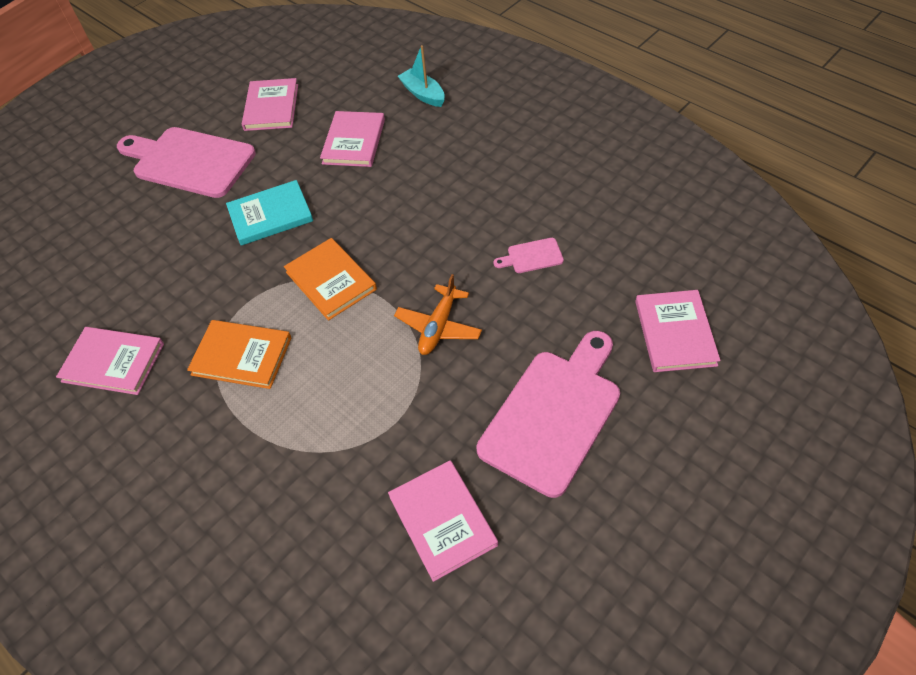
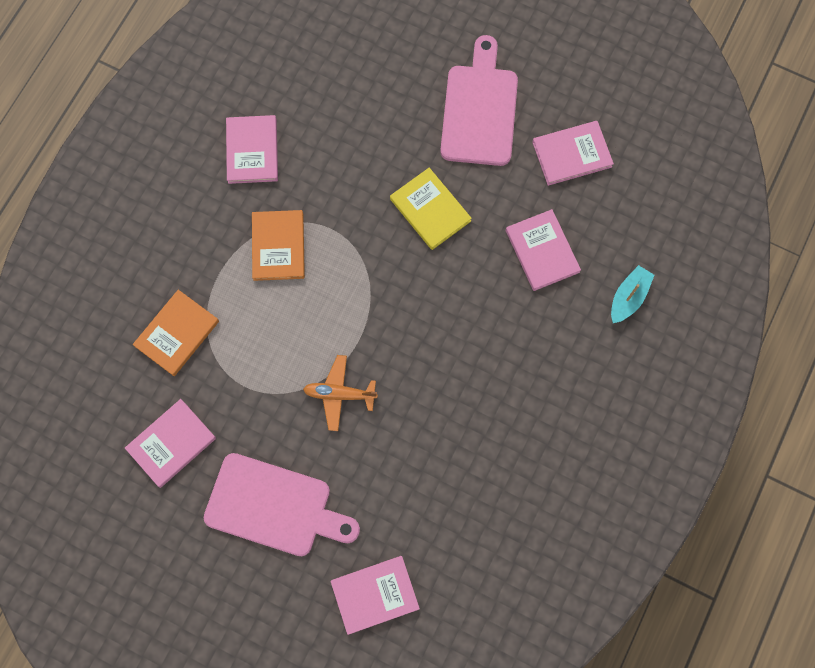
camera: 70 degrees right, 20 degrees up
turquoise book [226,180,313,246] -> yellow book [390,168,472,250]
orange book [284,238,377,321] -> orange book moved to [133,290,219,376]
pink book [320,111,385,167] -> pink book turned 75 degrees clockwise [506,209,581,291]
pink cutting board [494,238,564,273] -> none

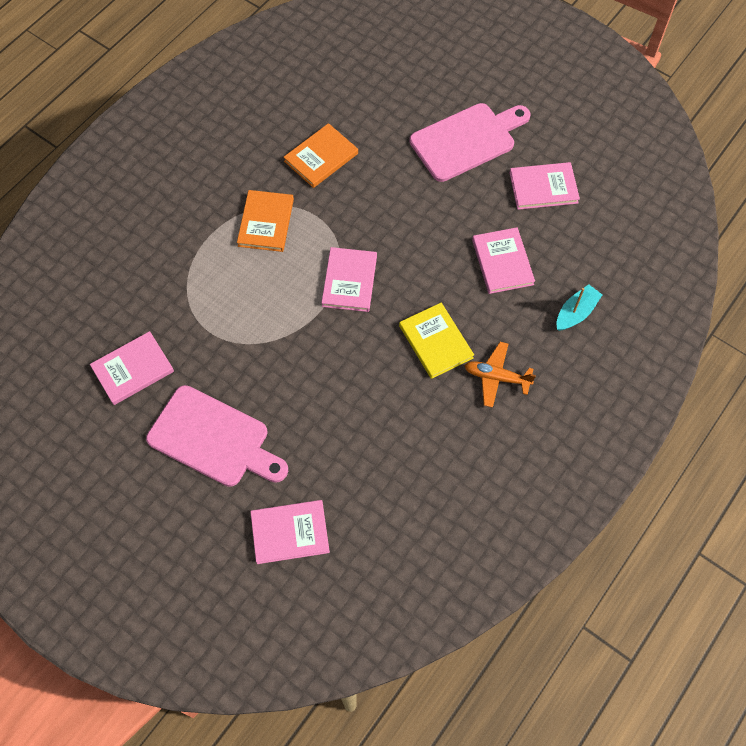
camera: 10 degrees right, 10 degrees down
orange book [133,290,219,376] -> orange book moved to [283,123,358,188]
pink book [226,115,278,184] -> pink book moved to [321,247,377,312]
orange plane [303,355,378,431] -> orange plane moved to [464,342,536,408]
yellow book [390,168,472,250] -> yellow book moved to [399,303,474,379]
pink cutting board [440,35,518,166] -> pink cutting board turned 45 degrees clockwise [410,103,530,182]

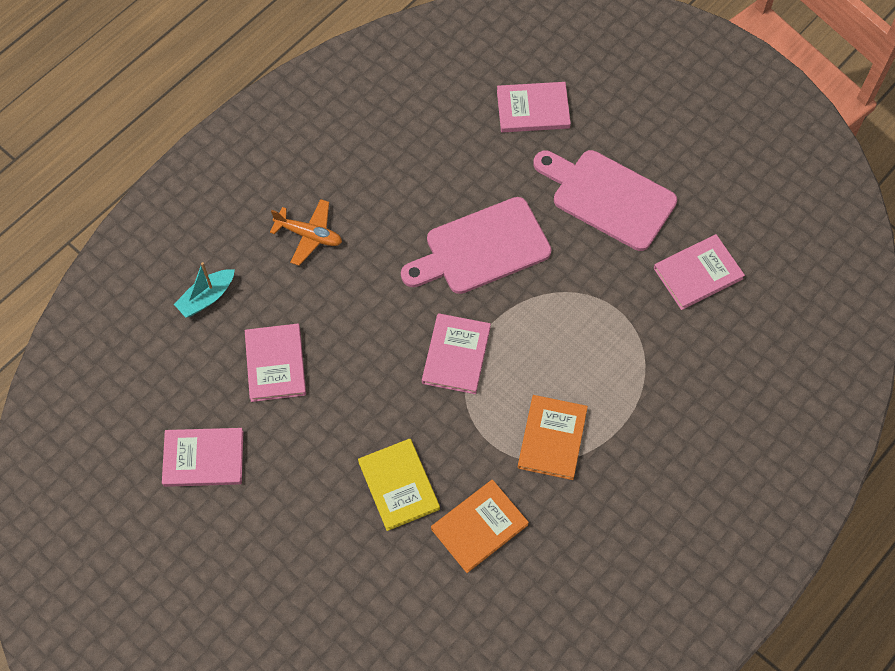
camera: 175 degrees left, 0 degrees up
yellow book [399,303,474,379] -> yellow book moved to [358,439,440,531]
pink cutting board [410,103,530,182] -> pink cutting board moved to [401,197,552,294]

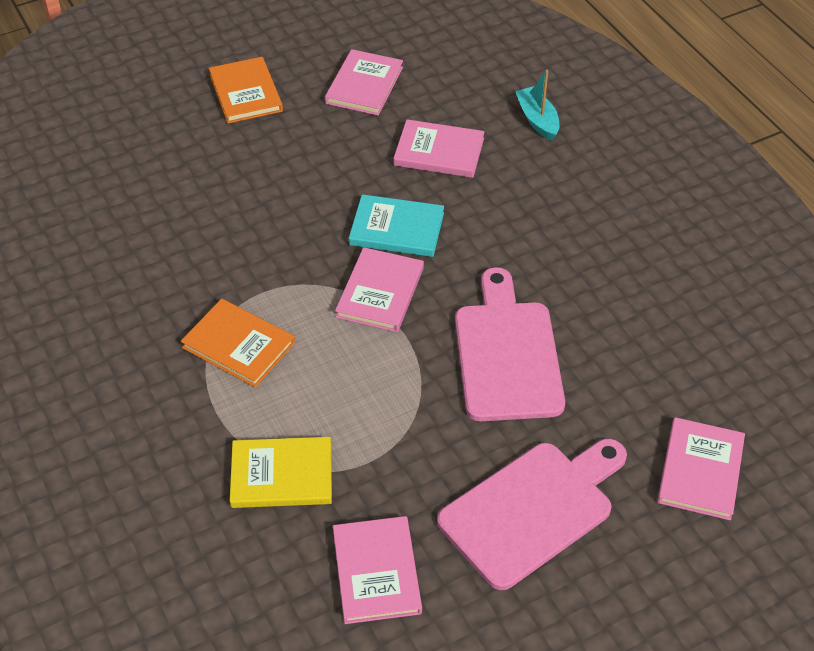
camera: 110 degrees right, 15 degrees down
orange plane [270,199,342,266] -> none
yellow book [358,439,440,531] -> yellow book moved to [230,437,332,508]
pink book [422,313,491,394] -> pink book turned 75 degrees clockwise [335,247,424,332]
orange book [431,480,529,573] -> orange book moved to [209,57,283,124]
none -> turquoise book [349,194,444,257]

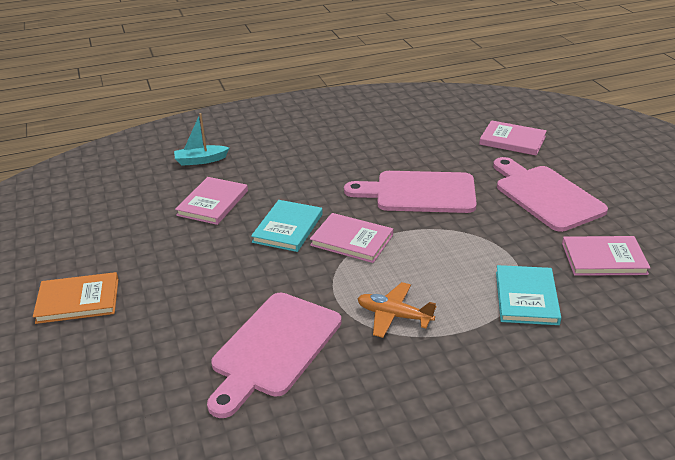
camera: 80 degrees left, 15 degrees down
orange book [181,299,295,387] -> orange plane [357,282,436,338]
yellow book [230,437,332,508] -> turquoise book [496,265,561,325]
pink book [325,49,403,115] -> none
none -> pink cutting board [207,293,342,418]

